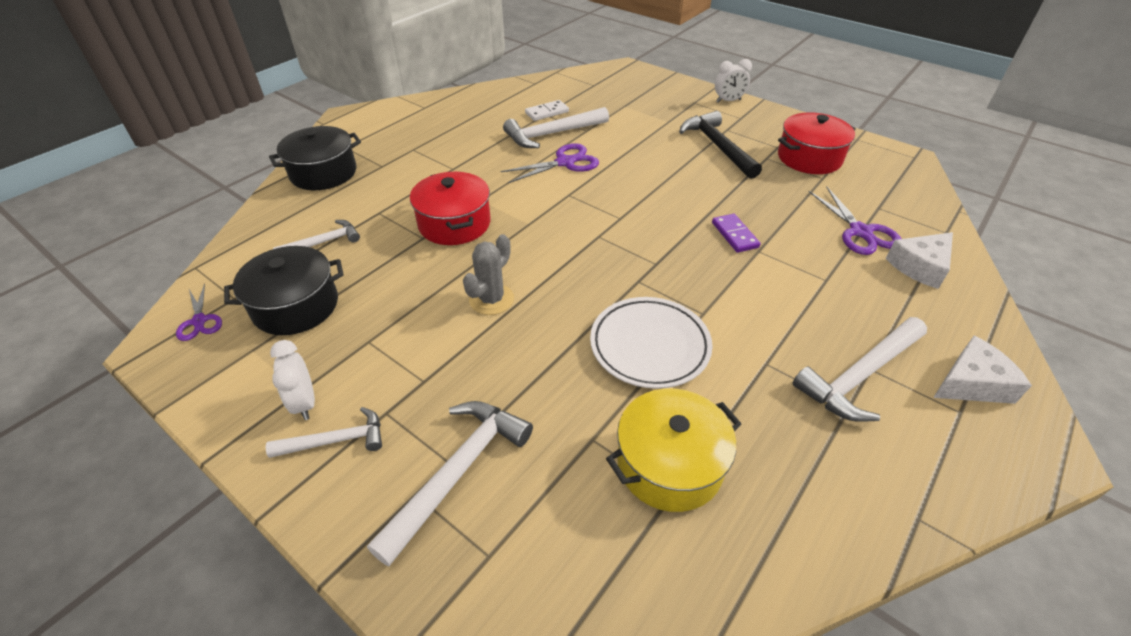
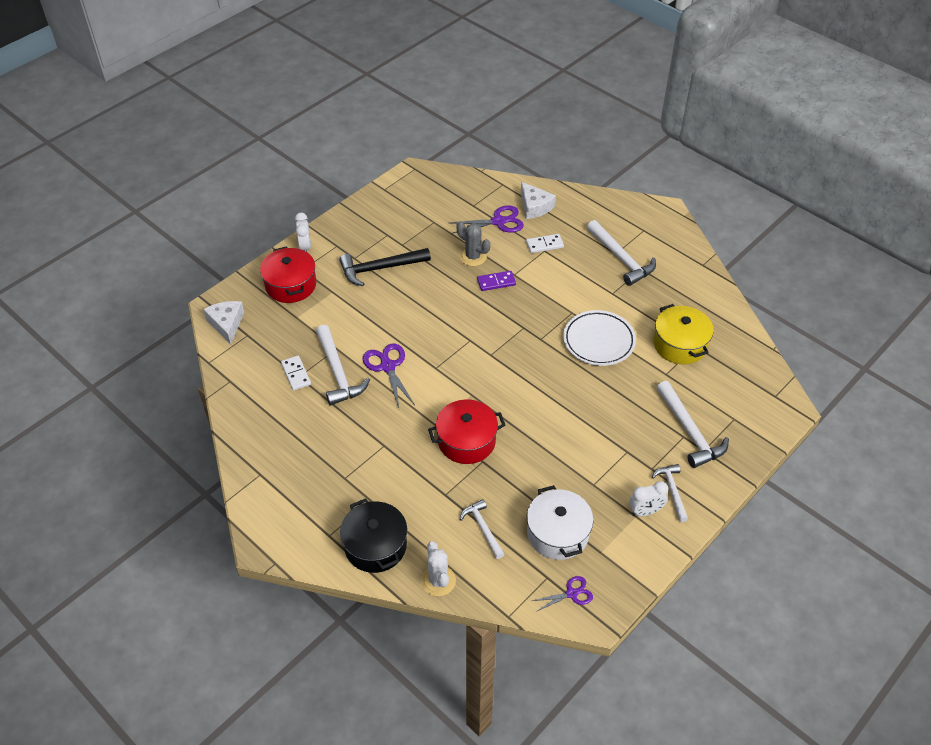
camera: 85 degrees left, 5 degrees up
black pot [224,246,344,335] -> white pot [527,485,593,560]
white hammer [367,401,533,566] -> white hammer turned 150 degrees counterclockwise [656,381,729,468]
grey cactus [463,234,514,315] -> grey cactus moved to [456,221,490,266]
red pot [778,112,856,174] -> red pot moved to [260,246,316,303]
white cheese [933,336,1032,404] -> white cheese moved to [203,301,244,344]
none -> white cactus [421,541,456,596]
none -> white domino [526,234,564,253]

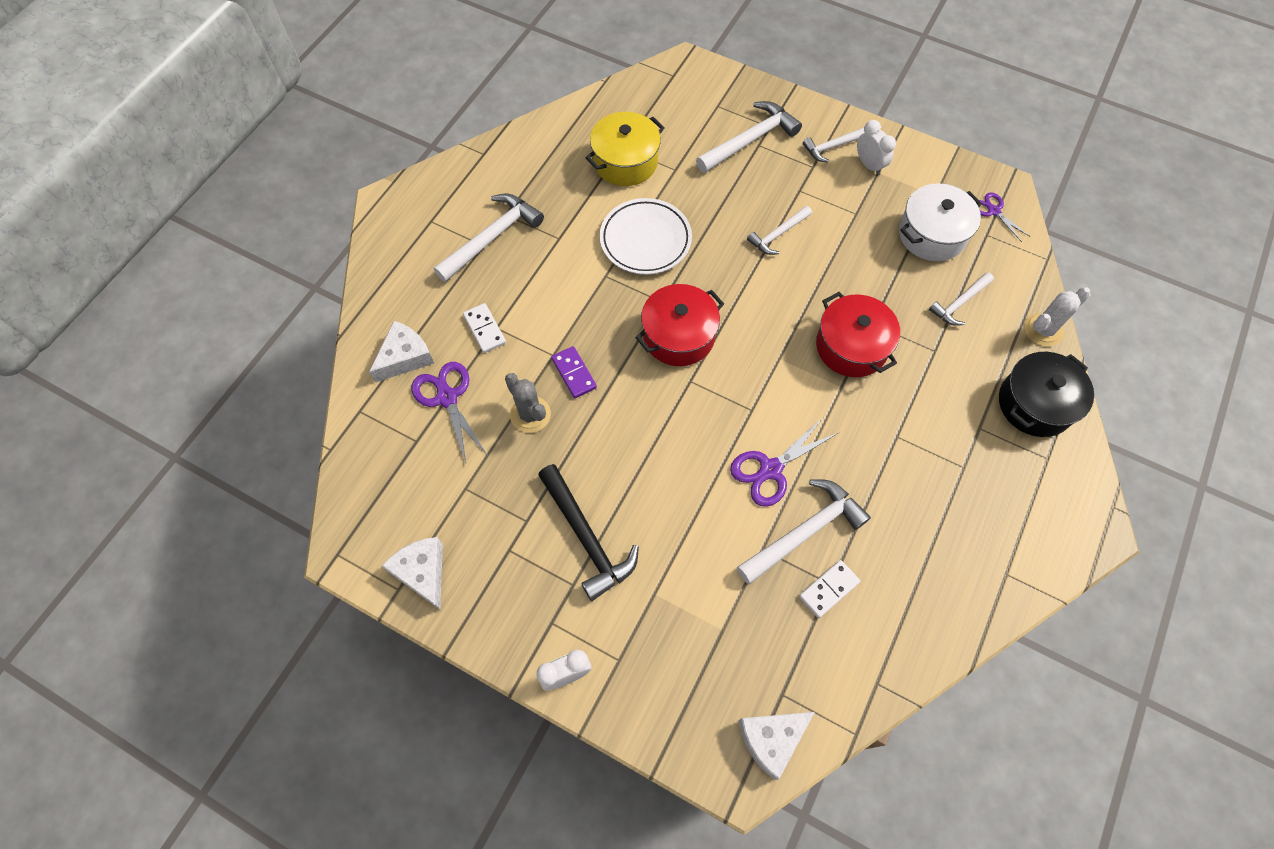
camera: 105 degrees left, 15 degrees up
red pot [260,246,316,303] -> red pot moved to [635,284,724,366]
grey cactus [456,221,490,266] -> grey cactus turned 60 degrees counterclockwise [505,373,551,433]
none -> white cheese [382,537,443,610]
none -> white hammer [747,206,812,255]

